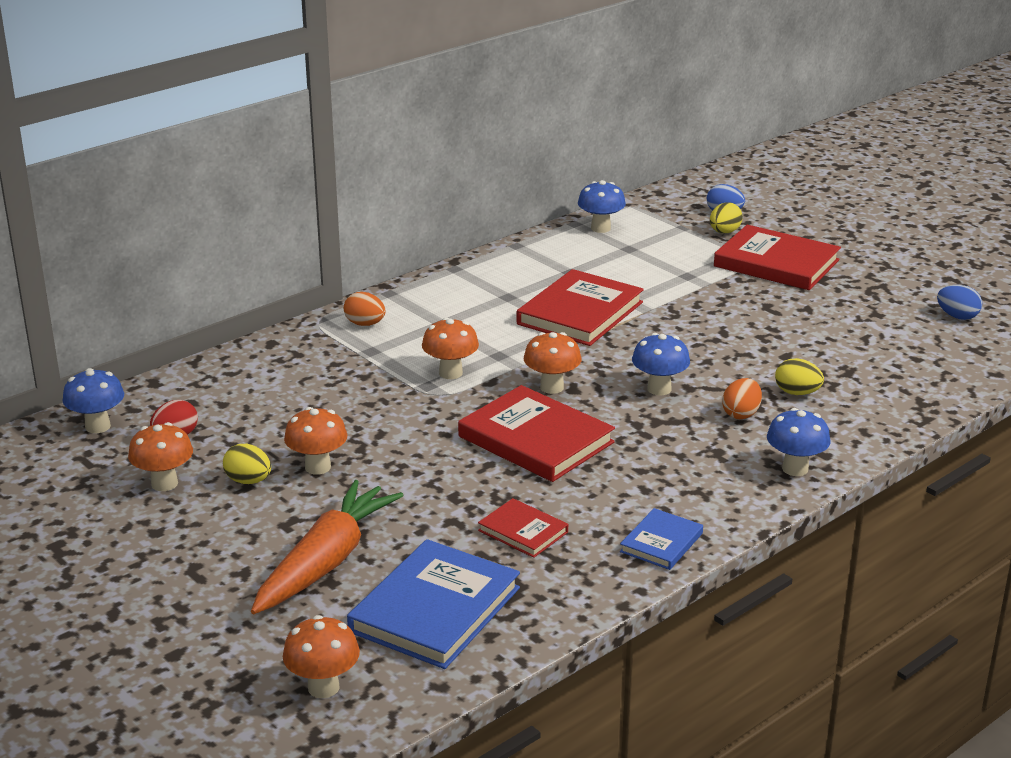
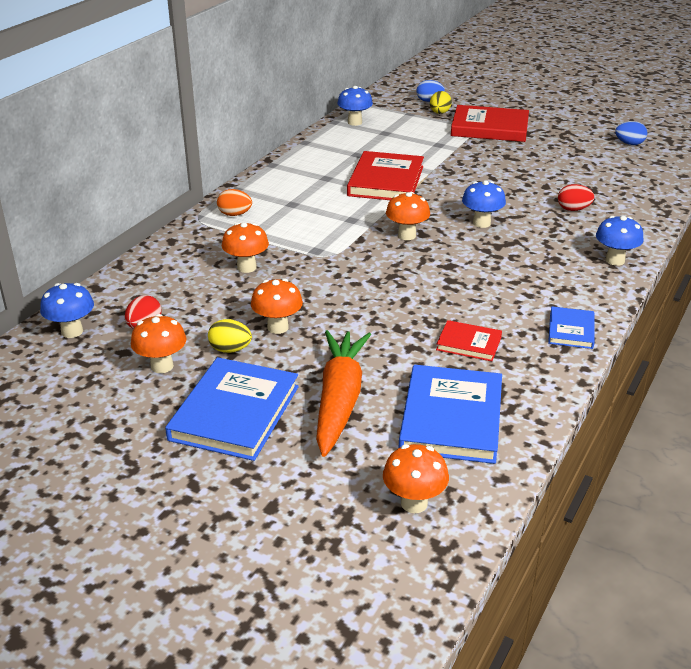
camera: 20 degrees left, 5 degrees up
orange mushroom [422,318,479,379] -> orange mushroom moved to [222,223,269,273]
red book [458,385,615,482] -> none
orange egg [722,378,762,419] -> none
yellow egg [775,358,824,395] -> red egg [558,184,594,211]
none -> blue book [165,357,299,461]

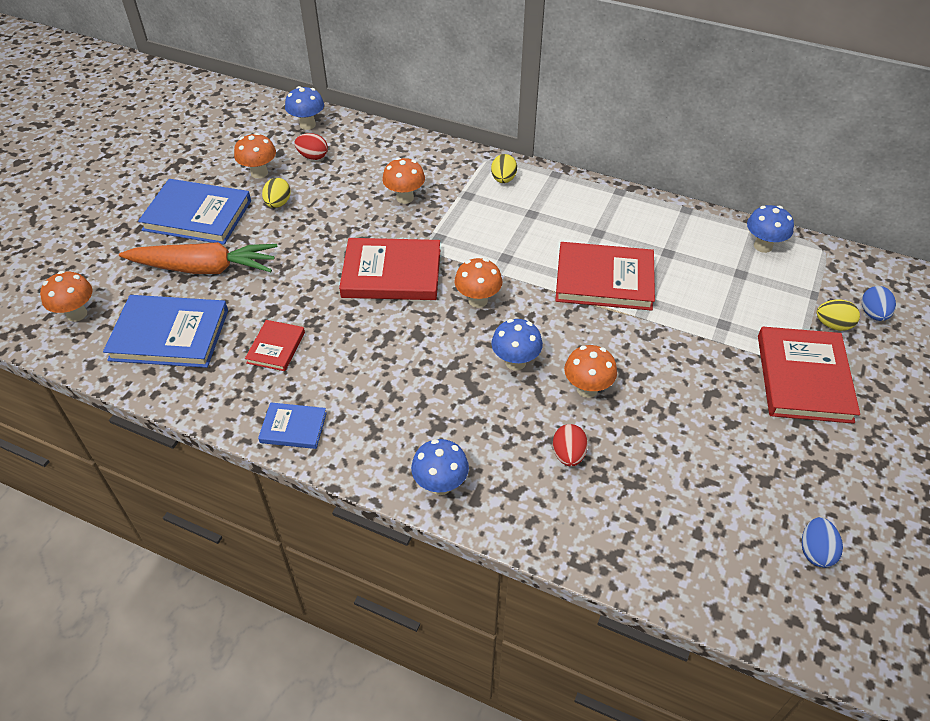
camera: 85 degrees right, 15 degrees up
orange egg [217,189,252,216] -> yellow egg [491,154,517,183]
orange mushroom [251,279,303,334] -> orange mushroom moved to [564,345,617,398]
none -> red book [339,238,440,300]

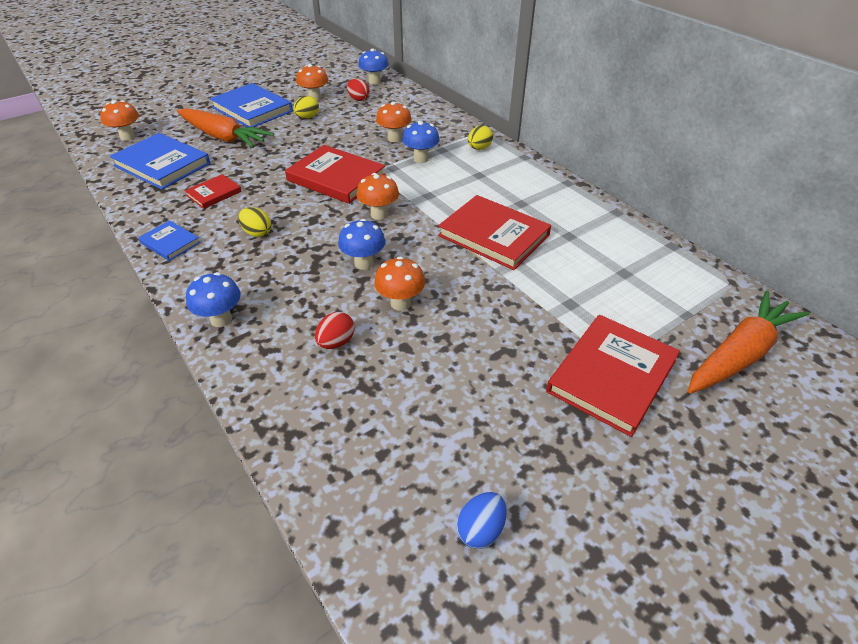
camera: 30 degrees right, 5 degrees down
blue mushroom [747,205,794,253] -> blue mushroom moved to [402,121,440,163]
yellow egg [817,300,860,331] -> yellow egg moved to [238,207,271,237]
blue egg [862,286,896,321] -> orange carrot [688,291,809,393]

